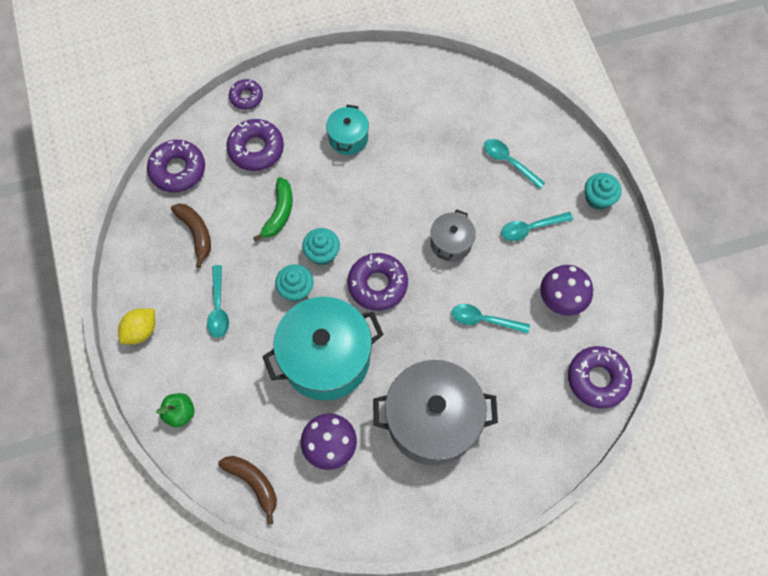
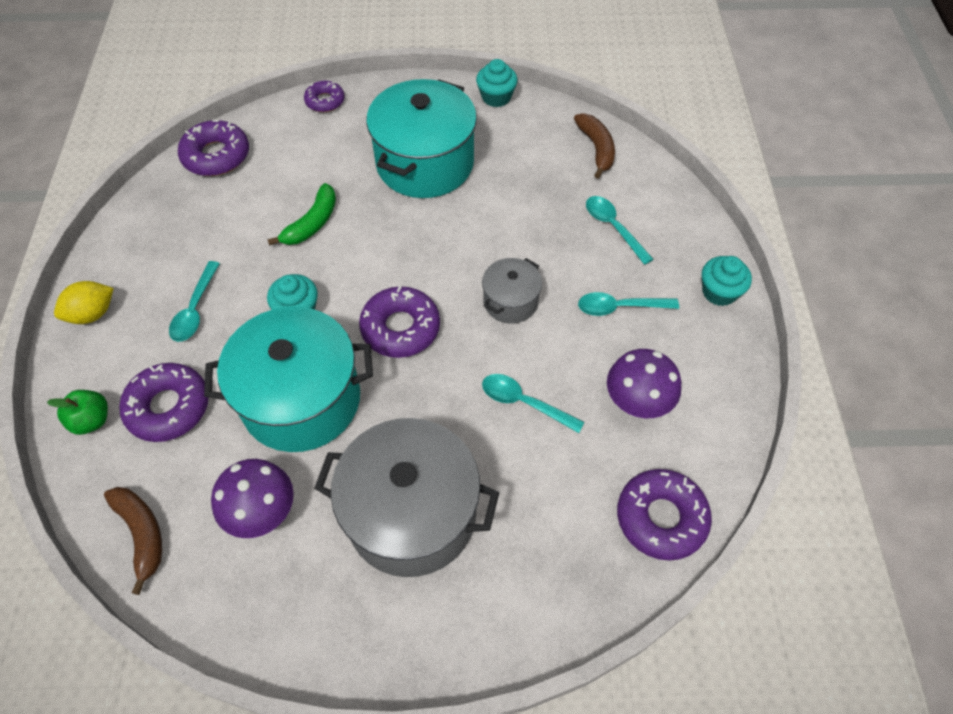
camera: 15 degrees right, 10 degrees down
brown banana [171,203,211,268] -> brown banana moved to [574,113,615,178]
purple donut [227,119,284,171] -> purple donut moved to [119,363,209,442]
turquoise cupcake [302,228,340,265] -> turquoise cupcake moved to [476,59,517,107]
turquoise pot [326,105,369,155] -> turquoise pot [366,79,477,198], size x2.01

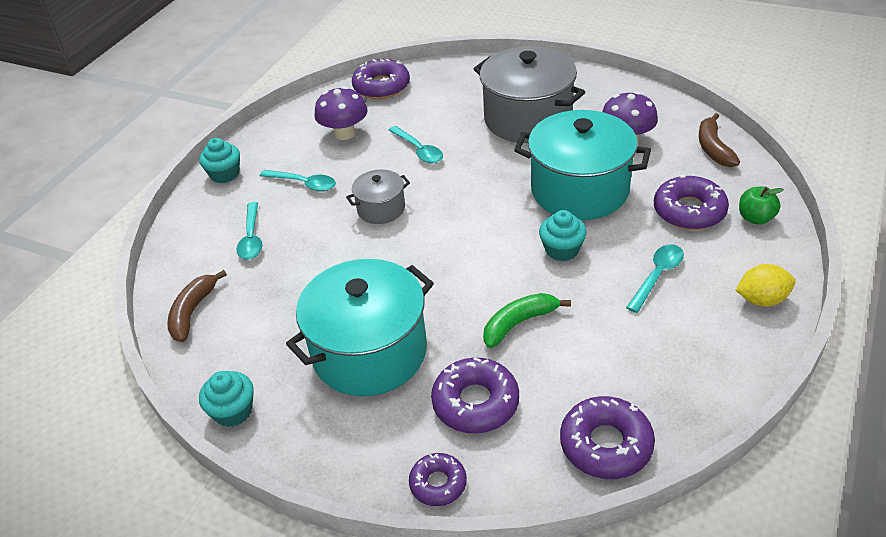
camera: 150 degrees left, 15 degrees down
purple donut [359,286,440,358] -> purple donut moved to [431,357,519,434]

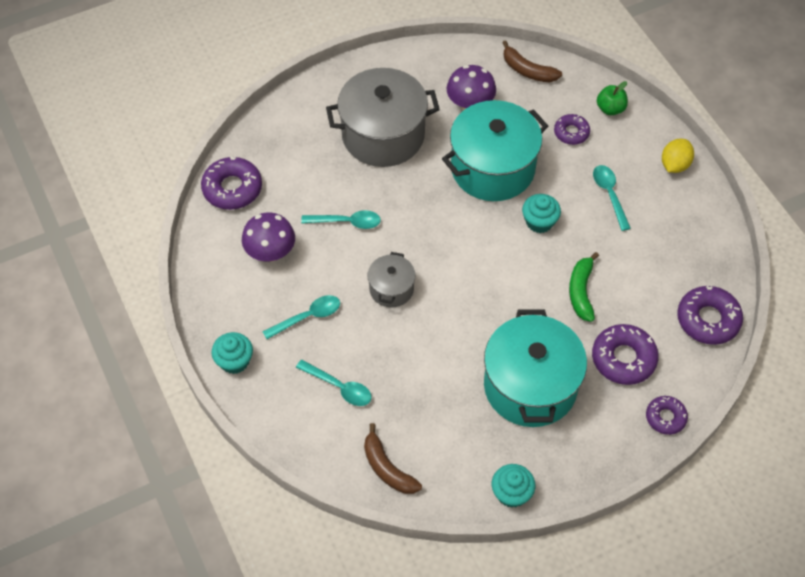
camera: 55 degrees left, 15 degrees up
purple donut [654,174,729,230] -> purple donut [554,114,590,145], size x0.61

